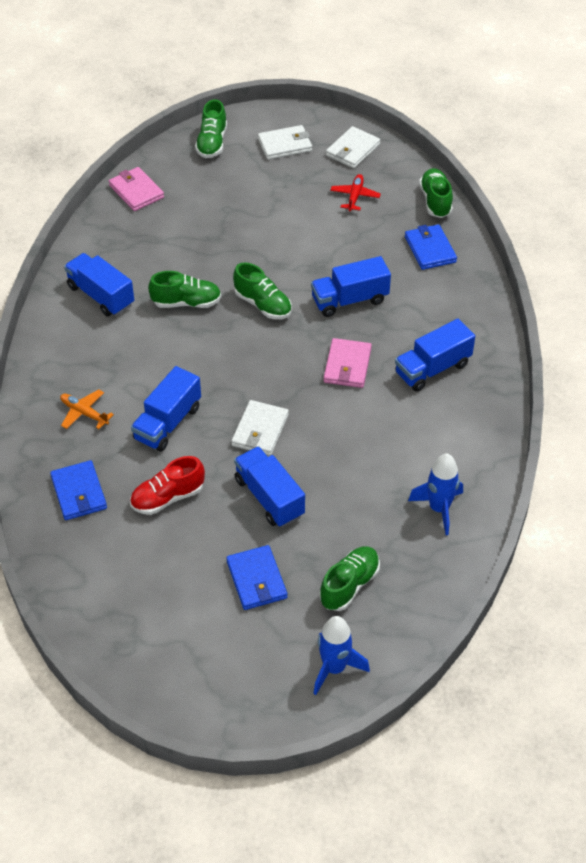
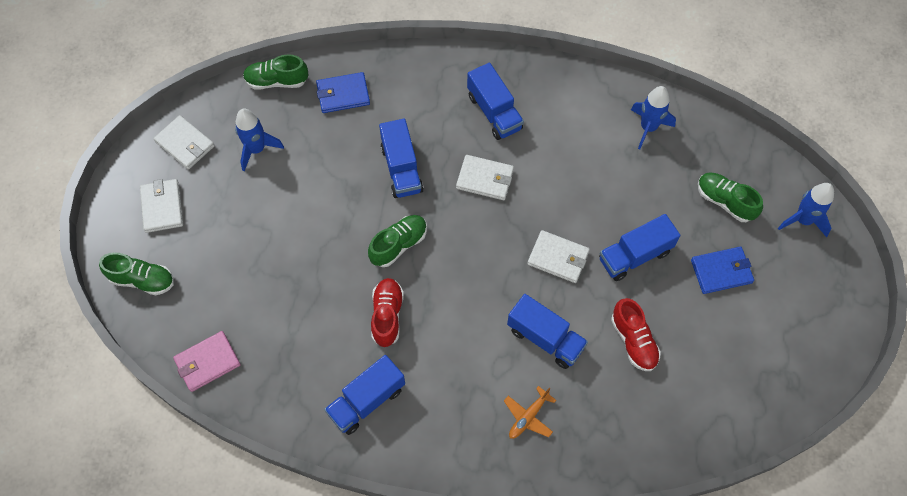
camera: 85 degrees left, 15 degrees up
blue wallet [50,460,107,520] -> none
green shoe [148,271,221,308] -> red shoe [371,278,404,347]
pink wallet [324,338,372,388] -> white wallet [456,155,514,200]
red plane [330,174,381,211] -> blue rocket [235,109,284,171]

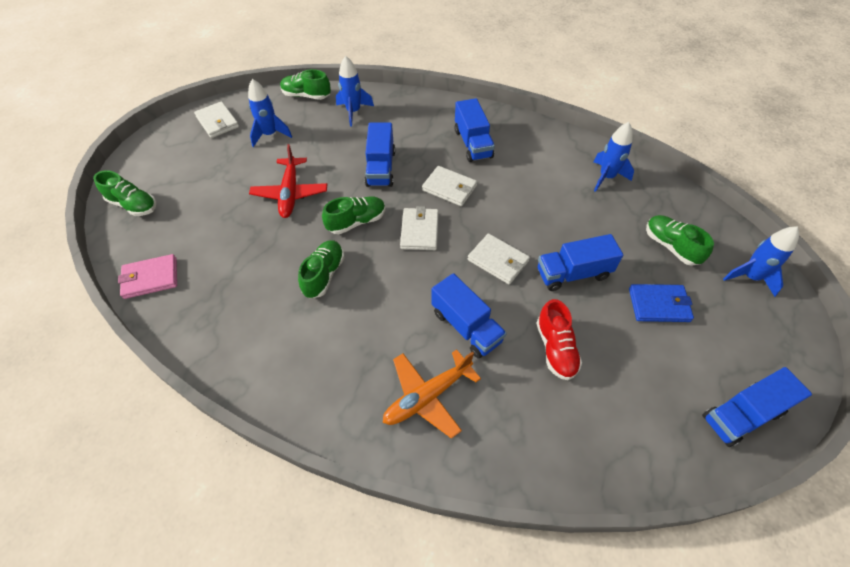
camera: 15 degrees right, 10 degrees down
white wallet [140,179,183,233] -> white wallet moved to [400,206,439,250]
blue wallet [316,72,370,113] -> blue rocket [336,56,374,127]
blue truck [324,355,405,435] -> blue truck moved to [702,367,812,447]
red shoe [371,278,404,347] -> green shoe [298,240,345,298]
orange plane [504,386,556,439] -> orange plane [383,349,481,439], size x1.63
none -> red plane [249,144,327,218]

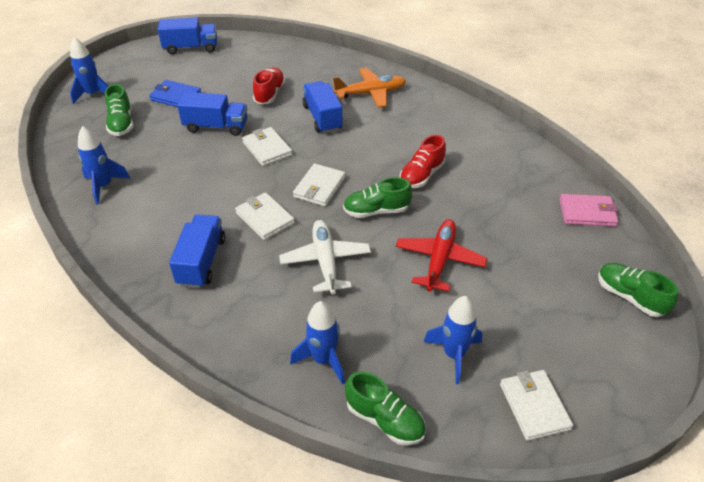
camera: 160 degrees left, 10 degrees down
green shoe [298,240,345,298] -> red shoe [399,135,446,188]
blue truck [365,123,395,187] -> white plane [279,220,371,295]

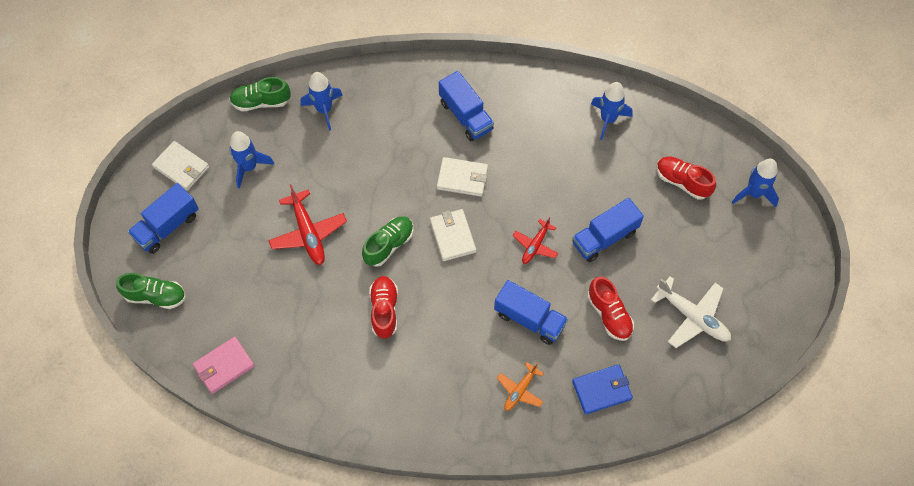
camera: 140 degrees right, 20 degrees up
green shoe [105,84,134,136] -> red shoe [657,157,716,200]
blue wallet [149,80,202,107] -> blue wallet moved to [572,364,633,415]
blue truck [158,18,217,54] -> blue truck moved to [128,183,199,254]
white wallet [242,127,292,166] -> red plane [513,217,558,264]
white plane [279,220,371,295] -> white plane moved to [651,276,731,348]
orange plane [333,68,406,107] -> orange plane [497,362,544,411], size x0.61

